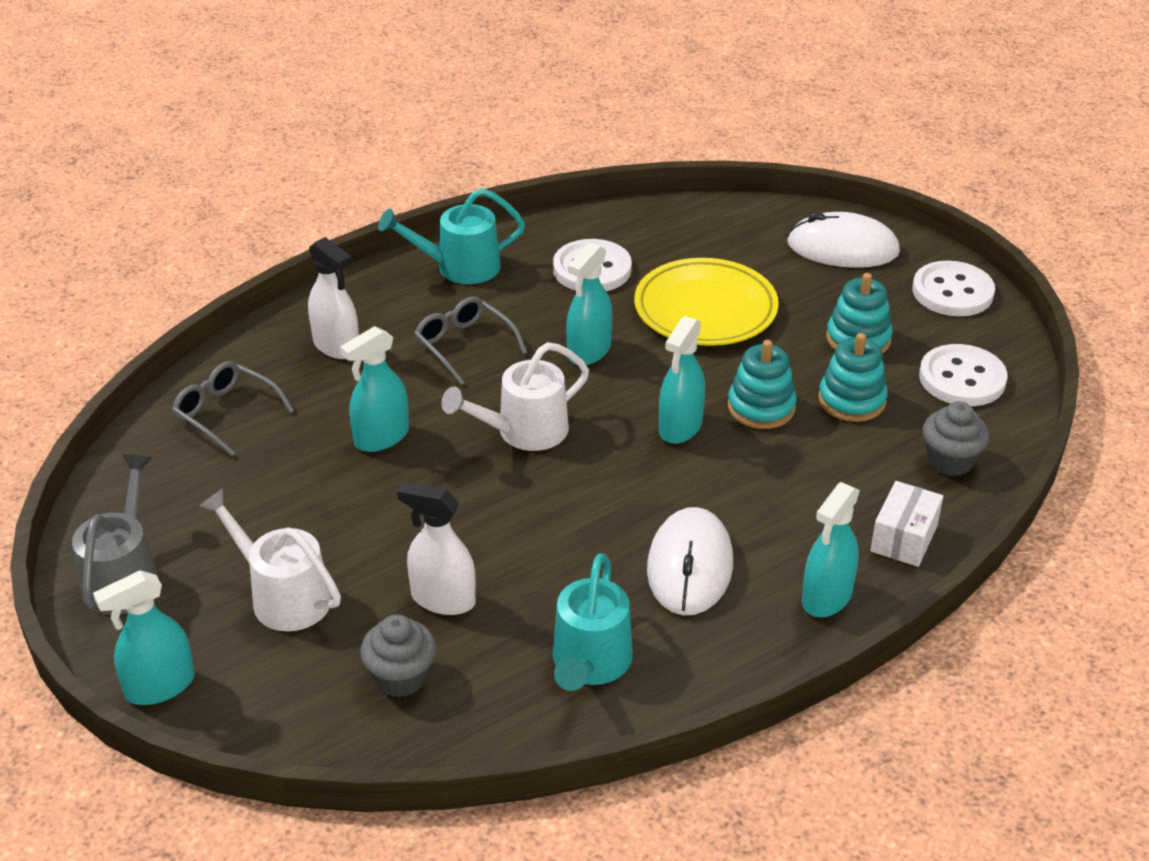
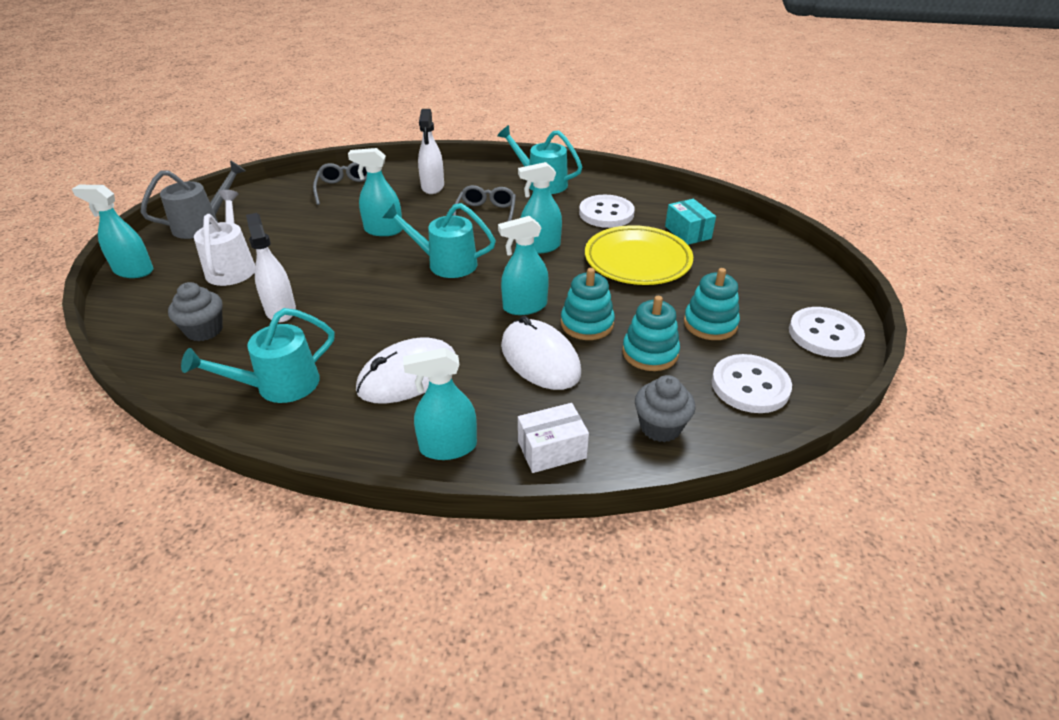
camera: 45 degrees right, 0 degrees up
white watering can [442,342,589,451] -> turquoise watering can [382,203,496,278]
white mouse [787,212,900,268] -> white mouse moved to [501,316,581,390]
none -> turquoise box [665,199,716,245]

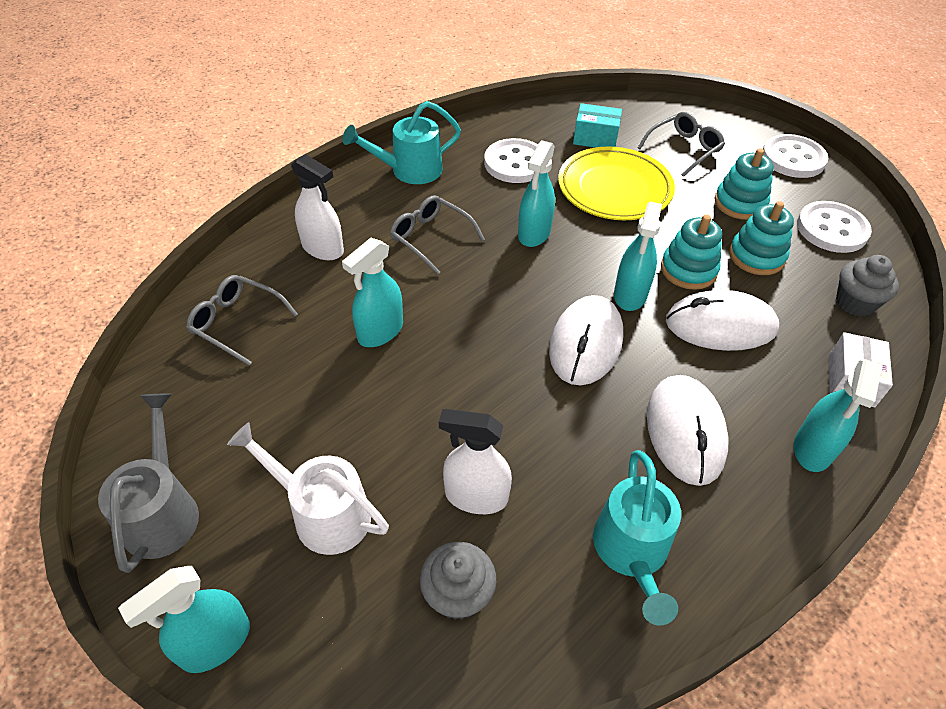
camera: 55 degrees left, 10 degrees up
turquoise watering can [382,203,496,278] -> none
none -> white mouse [549,295,623,385]
none -> grey glasses [638,112,725,177]

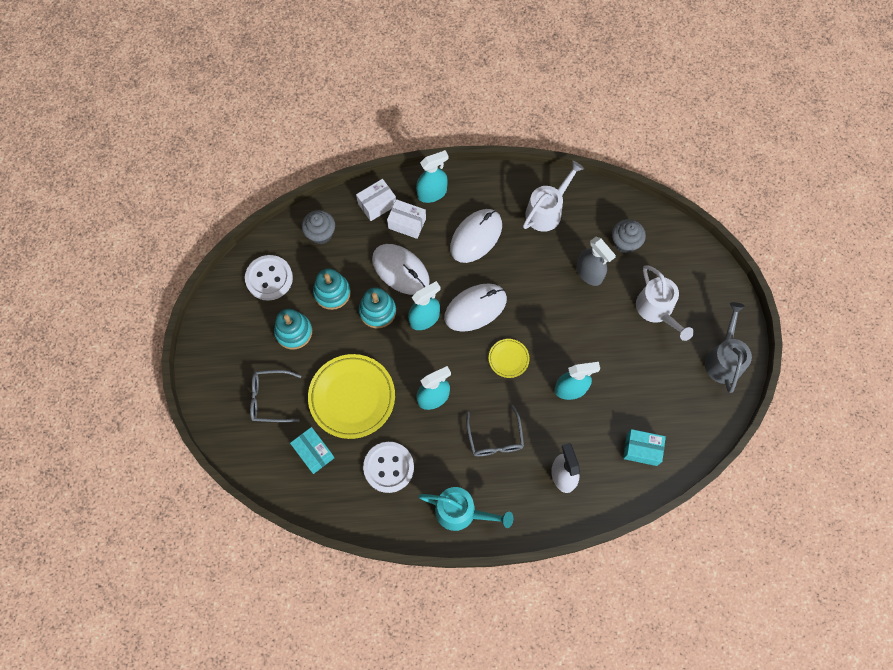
camera: 140 degrees left, 20 degrees up
grey watering can [98,393,199,573] -> grey watering can turned 150 degrees clockwise [705,302,752,393]
turquoise spray bottle [118,566,250,673] -> none
grey glasses [186,275,298,366] -> turquoise box [623,429,666,466]
white spray bottle [439,409,512,514] -> grey spray bottle [576,237,616,286]
turquoise watering can [593,450,681,626] -> white watering can [523,161,584,232]
white button [763,134,828,178] -> none
none -> white box [387,199,426,239]
none -> yellow plate [489,339,529,378]

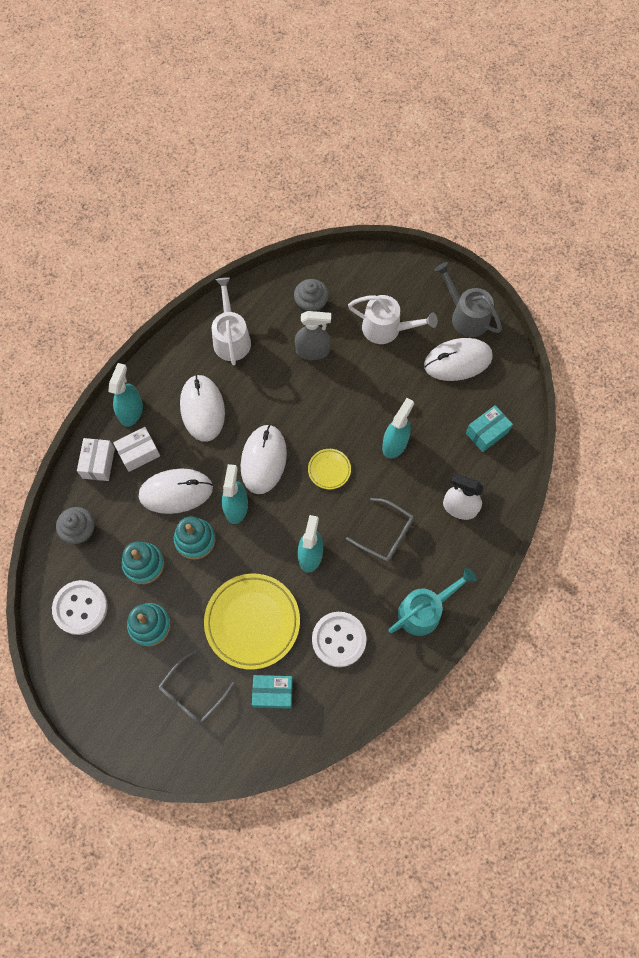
camera: 50 degrees left, 0 degrees up
none -> white mouse [424,338,493,381]

